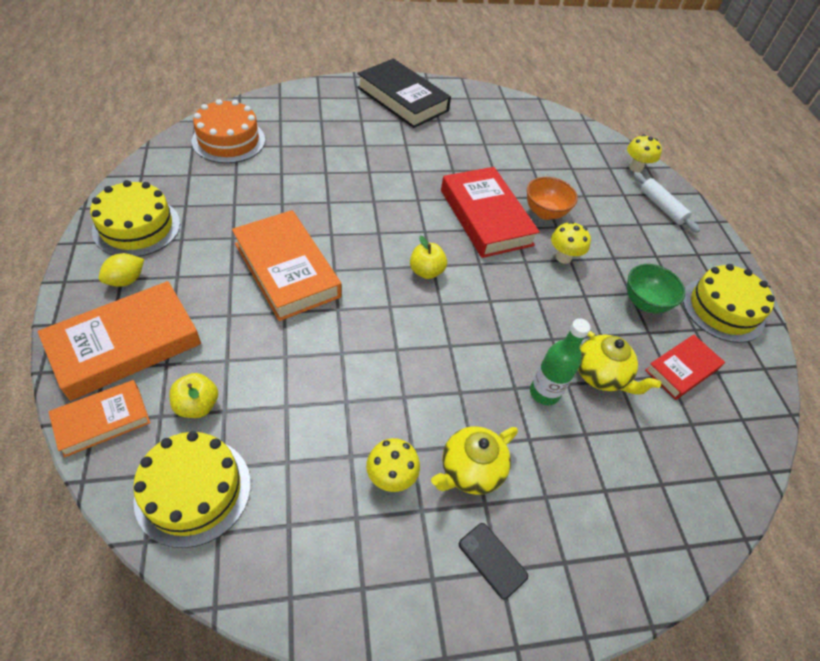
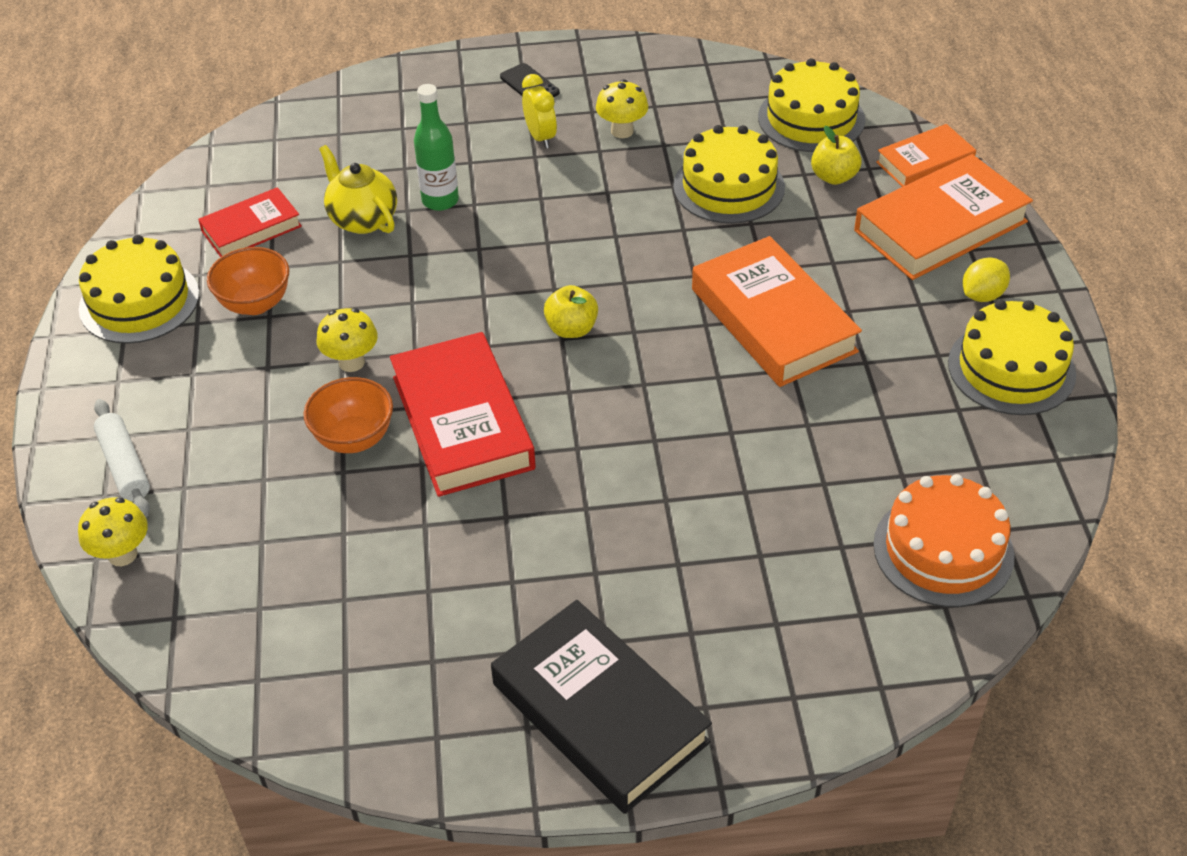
camera: 170 degrees left, 5 degrees down
yellow teapot [431,426,518,495] -> yellow clock [522,74,557,149]
green bowl [627,264,685,313] -> orange bowl [207,247,290,315]
none -> yellow cake [673,125,785,224]

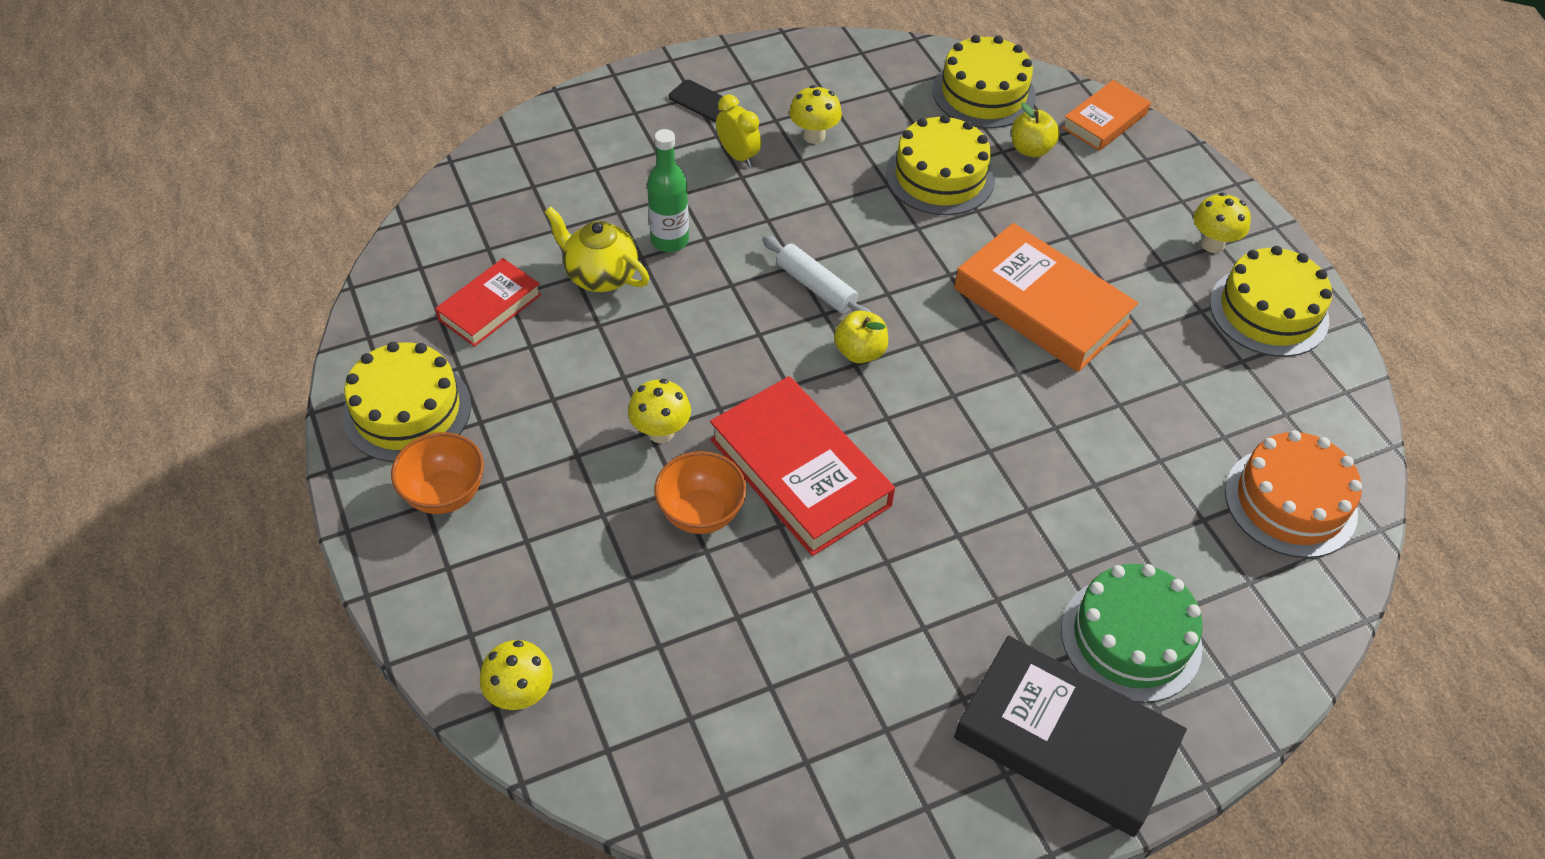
camera: 20 degrees left, 5 degrees up
white rolling pin [94,399,150,517] -> white rolling pin moved to [762,235,871,314]
orange bowl [207,247,290,315] -> orange bowl moved to [391,432,484,514]
orange book [854,154,1033,280] -> none
yellow lemon [962,257,1010,302] -> yellow mushroom [1193,193,1251,253]
none -> green cake [1061,564,1203,703]

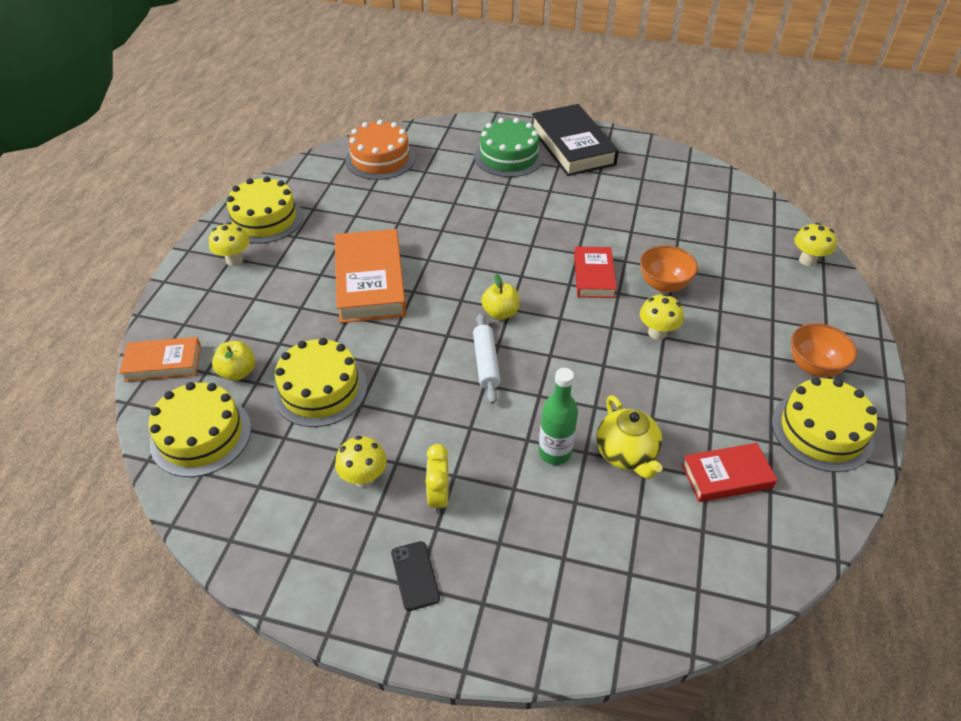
camera: 140 degrees left, 5 degrees down
red book [710,376,895,556] -> red book [574,246,617,298], size x0.58

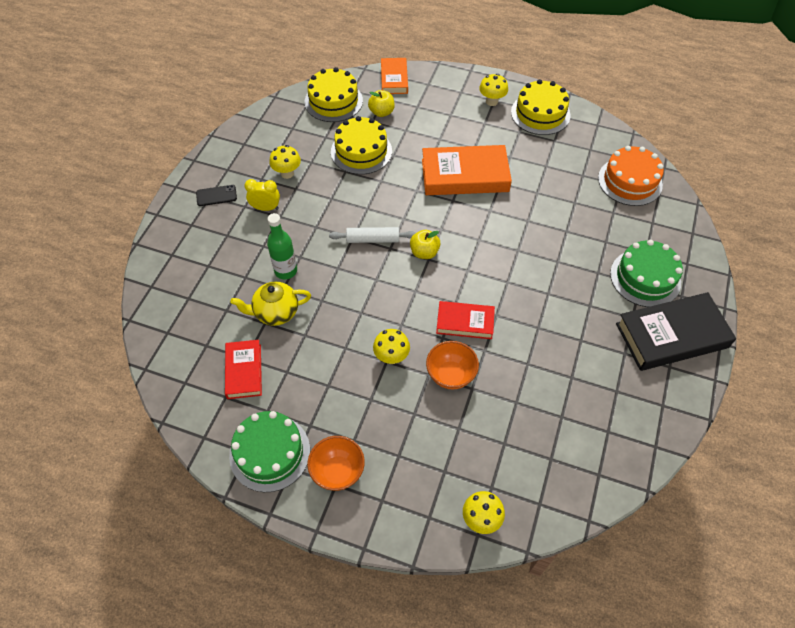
camera: 95 degrees right, 10 degrees up
yellow cake [772,377,877,472] -> green cake [229,411,310,492]

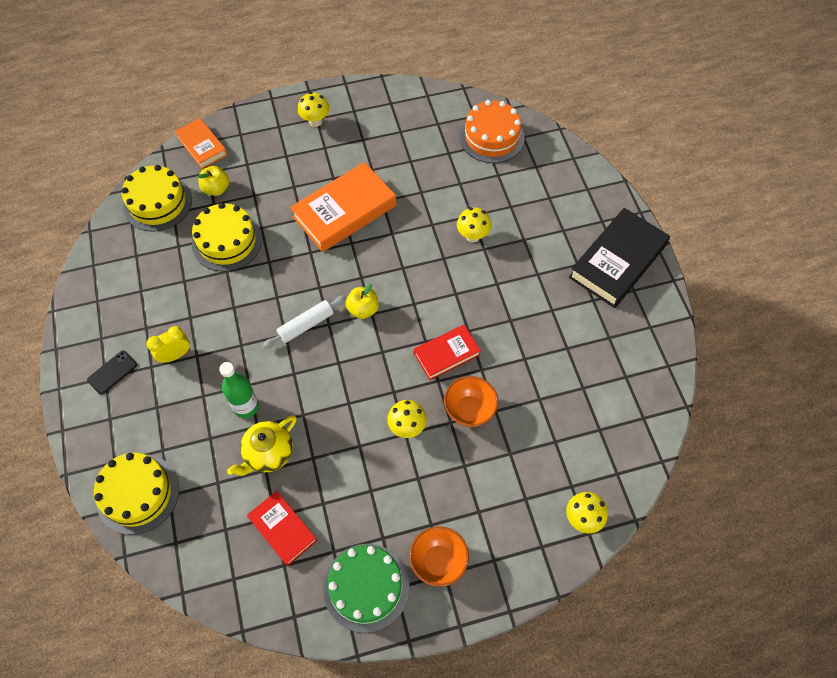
camera: 35 degrees left, 5 degrees up
yellow mushroom [269,145,301,179] -> yellow mushroom moved to [457,207,491,242]
yellow cake [511,79,570,135] -> yellow cake moved to [94,453,179,535]
green cake [610,240,683,307] -> none

